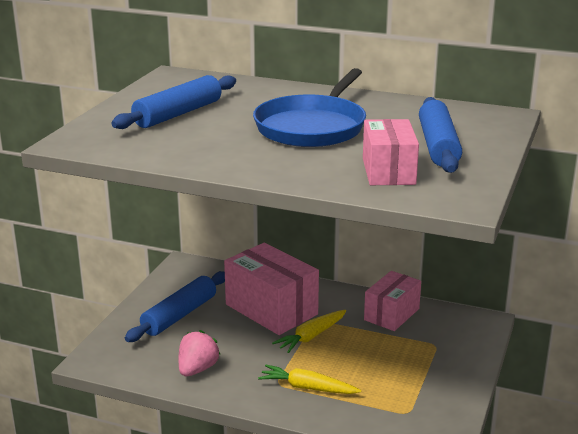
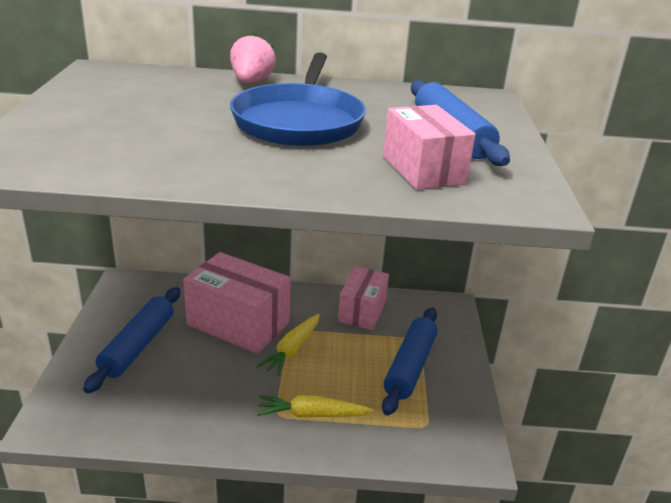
camera: 20 degrees left, 5 degrees up
blue rolling pin [111,75,236,129] -> blue rolling pin moved to [382,308,438,416]
pink strawberry [179,330,220,376] -> pink strawberry moved to [230,33,276,83]

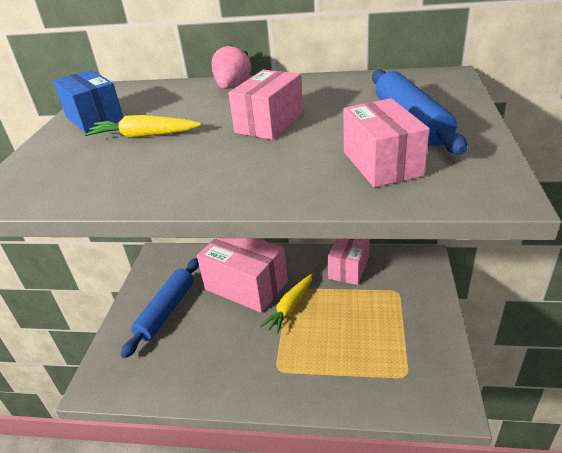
camera: 10 degrees right, 5 degrees up
blue pan [230,53,366,146] -> pink box [228,70,303,140]
yellow carrot [257,395,374,418] -> yellow carrot moved to [85,115,201,138]
blue rolling pin [382,308,438,416] -> none
none -> blue box [53,70,123,133]

